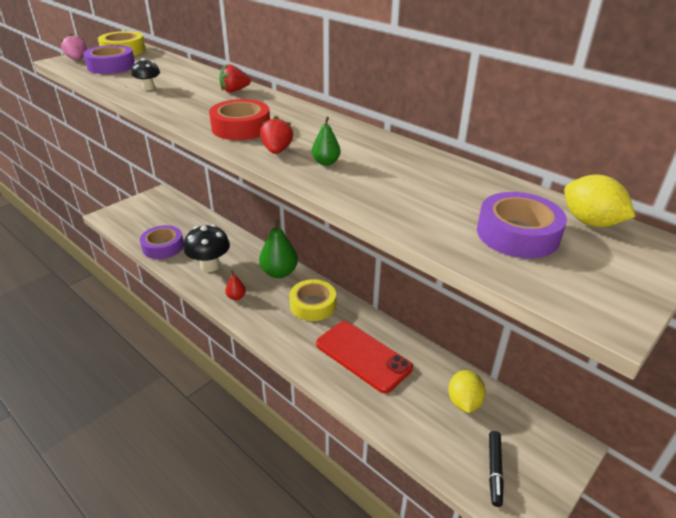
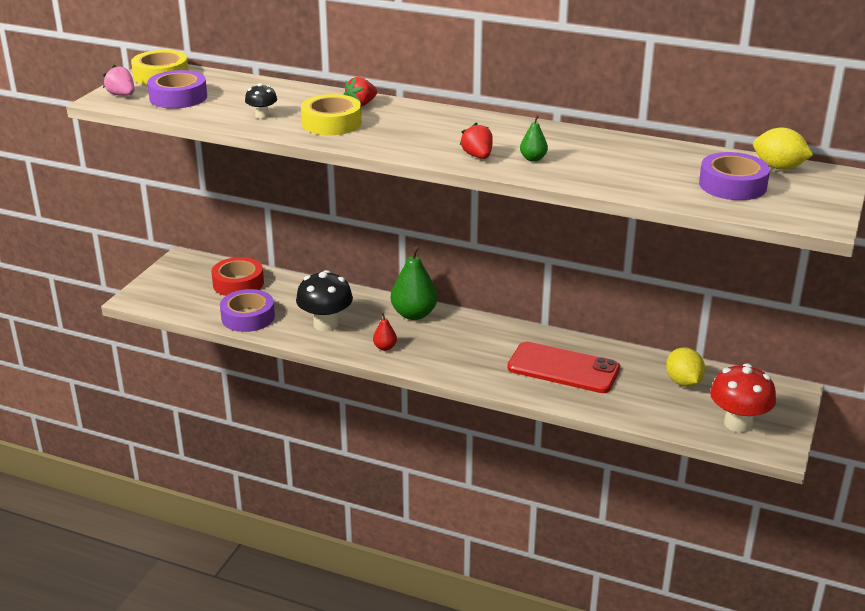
camera: 20 degrees left, 5 degrees down
red tape [209,99,270,140] -> red tape moved to [211,257,264,296]
yellow tape [290,279,336,321] -> yellow tape moved to [301,94,362,135]
black marker [489,431,504,507] -> red mushroom [710,363,776,432]

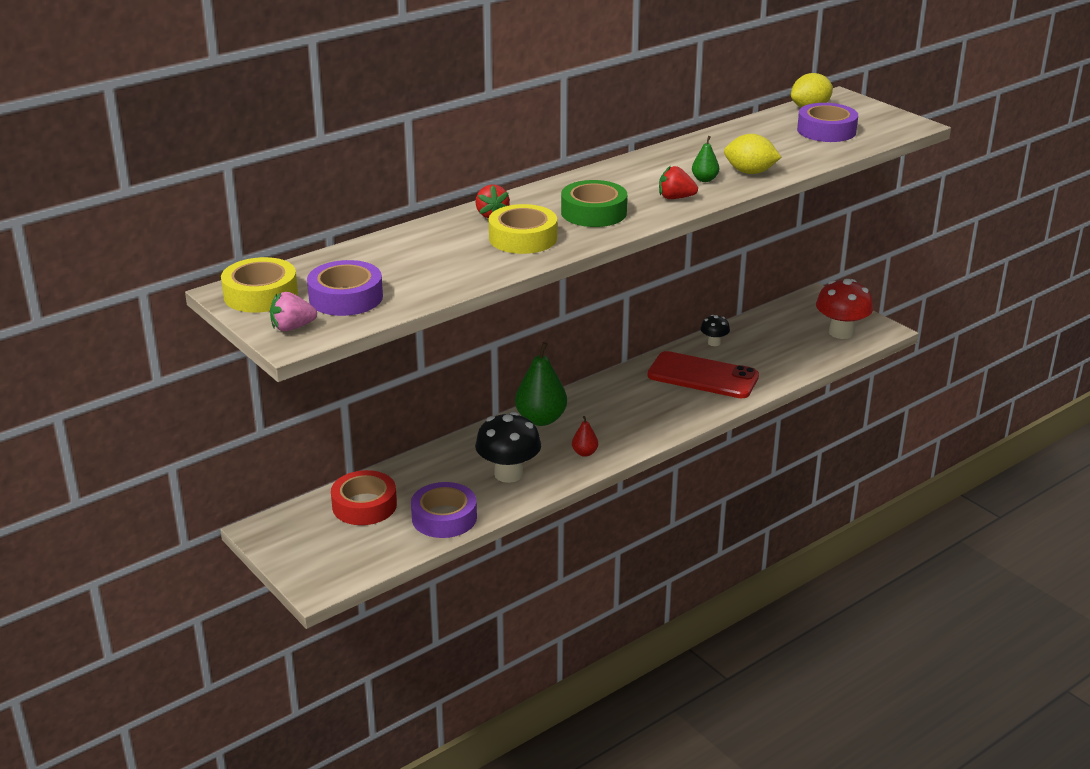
camera: 60 degrees left, 0 degrees up
black mushroom [245,83,277,119] -> black mushroom moved to [700,315,730,346]
red phone [507,342,620,393] -> red phone turned 60 degrees clockwise [648,351,759,398]
yellow lemon [666,347,705,387] -> yellow lemon moved to [724,134,782,174]
none -> green tape [561,180,627,227]

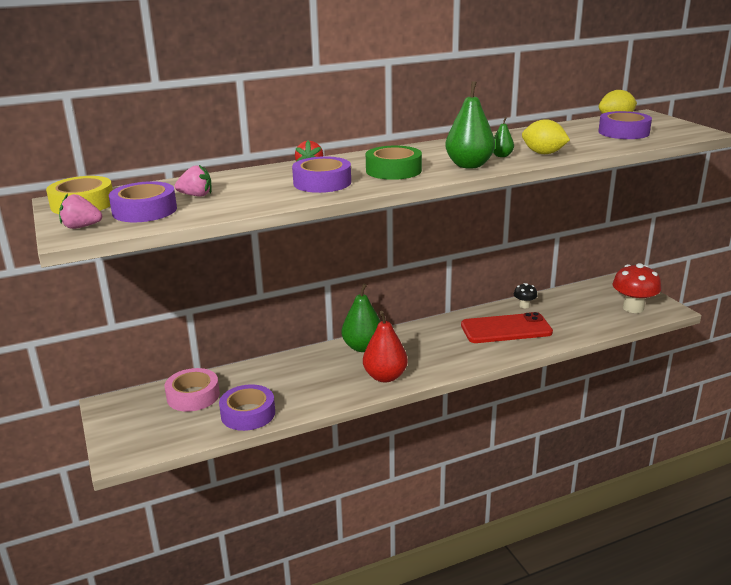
camera: 15 degrees right, 5 degrees down
red tape [331,470,397,525] -> pink tape [165,368,220,412]
black mushroom [475,412,541,483] -> none
yellow tape [489,204,557,254] -> purple tape [292,156,351,193]
red pear [572,416,598,457] -> red pear [363,311,408,383], size x2.03
red phone [648,351,759,398] -> red phone turned 45 degrees counterclockwise [461,312,553,343]
red strawberry [659,166,698,199] -> green pear [445,81,495,169]
none -> pink strawberry [175,165,212,197]

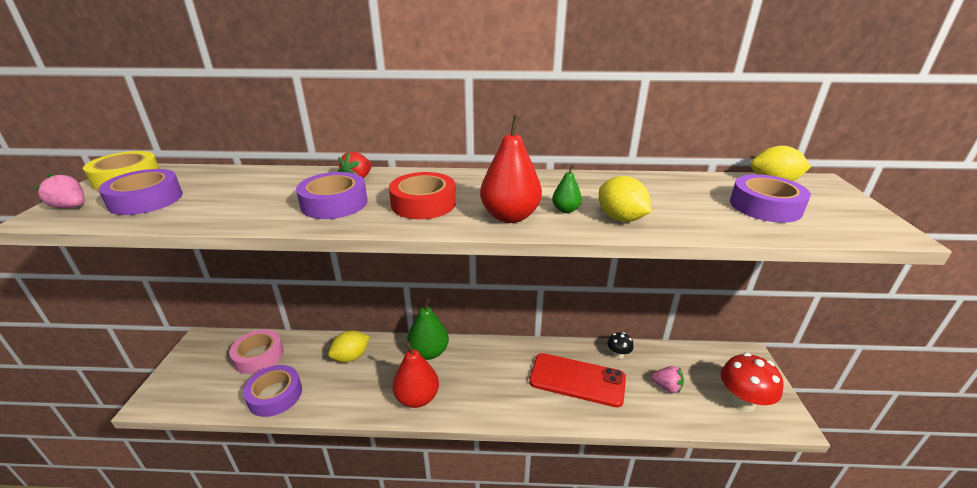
camera: 25 degrees right, 5 degrees up
pink strawberry [175,165,212,197] -> pink strawberry moved to [651,366,684,393]
green tape [366,146,422,180] -> red tape [389,172,456,219]
green pear [445,81,495,169] -> red pear [480,115,542,223]
none -> yellow lemon [328,331,370,362]

